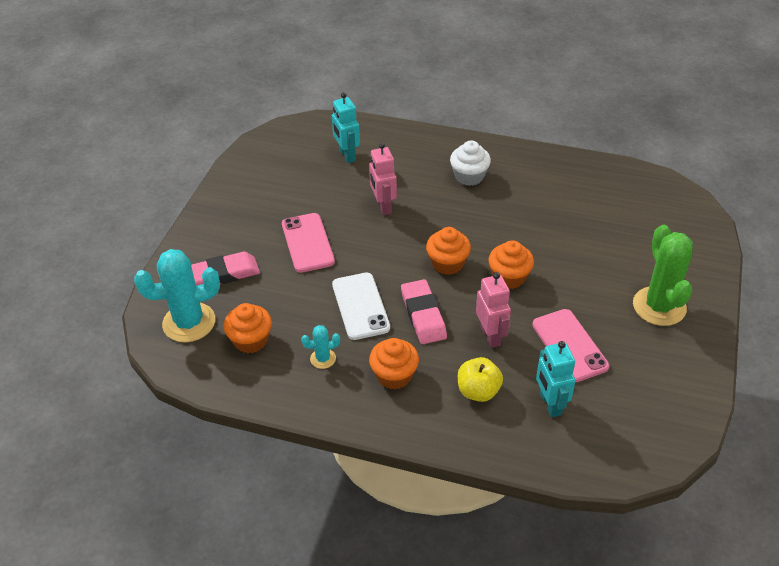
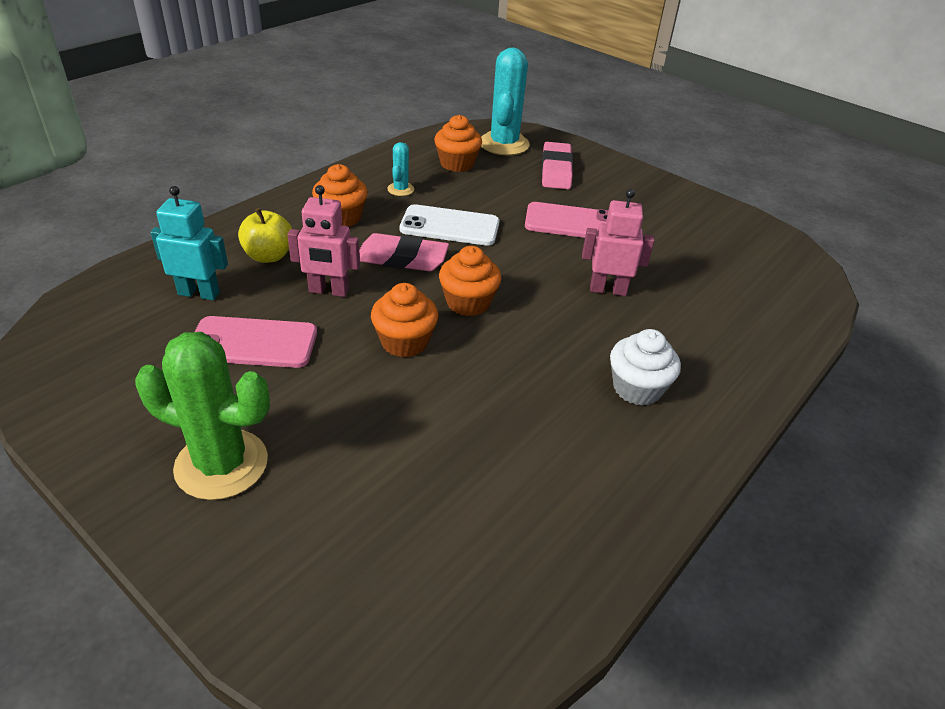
camera: 110 degrees right, 5 degrees down
turquoise robot [332,92,360,163] -> none

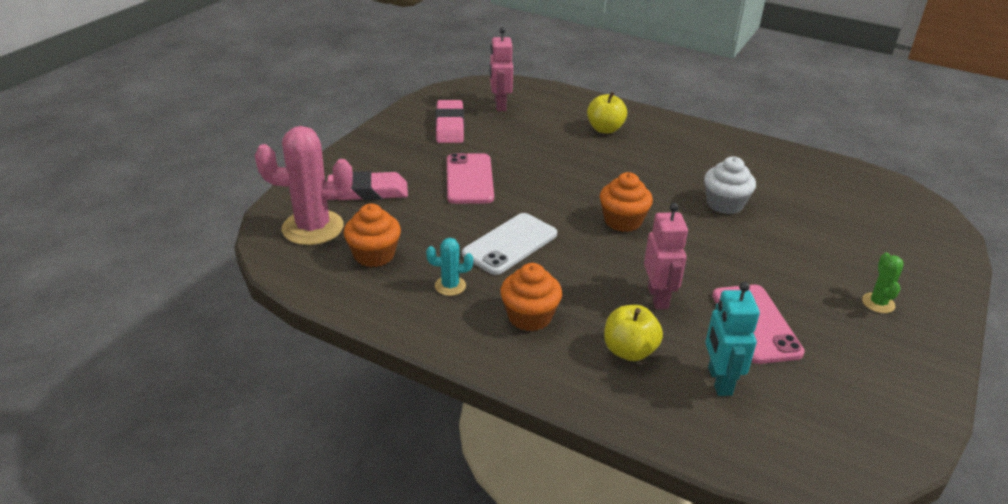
camera: 100 degrees left, 5 degrees down
green cactus [135,332,270,500] -> green cactus [862,253,904,313], size x0.47
pink eraser [359,233,449,271] -> pink eraser moved to [436,100,464,143]
orange cupcake [371,283,438,357] -> none
white phone [400,204,500,246] -> white phone turned 45 degrees clockwise [462,213,557,275]
turquoise cactus [481,48,530,155] -> pink cactus [255,126,353,245]
pink robot [582,189,654,296] -> pink robot moved to [490,27,513,111]
white cupcake [610,329,681,406] -> white cupcake moved to [704,157,756,214]
none -> yellow apple [587,92,627,134]

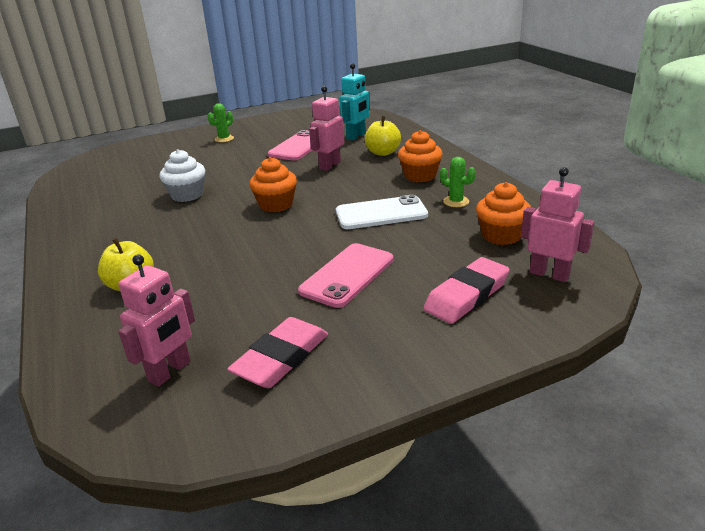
camera: 140 degrees left, 5 degrees down
pink cactus [255,126,353,245] -> pink robot [521,167,595,282]
pink eraser [327,171,408,200] -> pink eraser turned 75 degrees counterclockwise [423,257,510,324]
turquoise cactus [426,238,473,296] -> green cactus [440,157,476,207]

